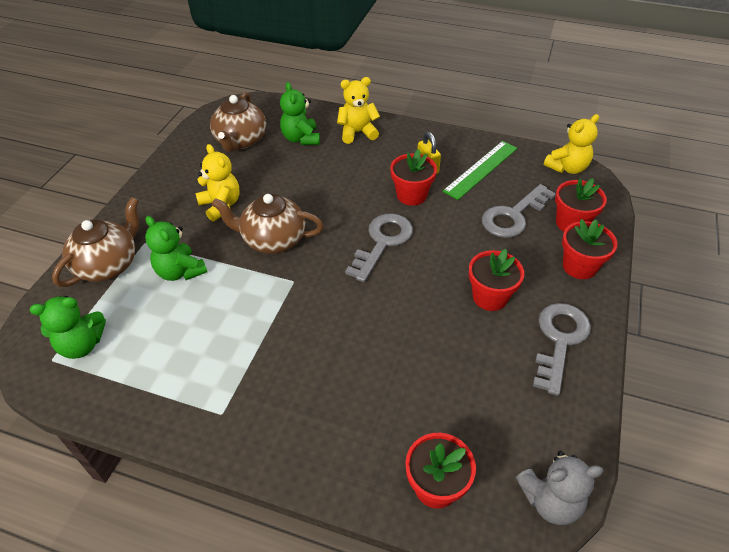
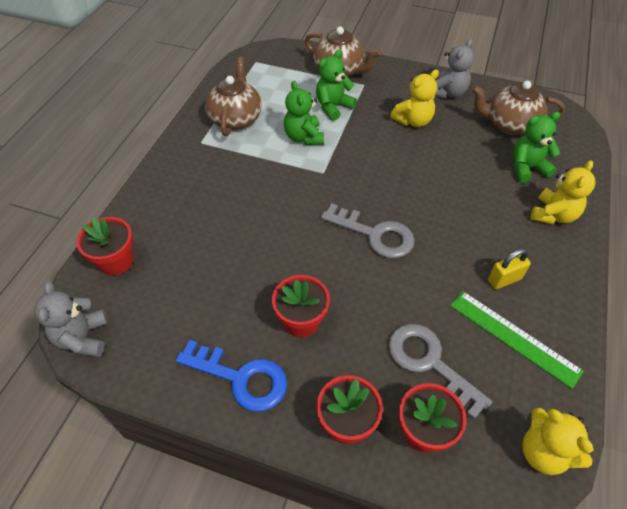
camera: 90 degrees right, 5 degrees up
green teddy bear [30,296,106,359] -> green teddy bear moved to [284,81,324,145]
brown teapot [212,194,324,254] -> brown teapot moved to [205,57,262,136]
yellow teddy bear [337,77,380,144] -> yellow teddy bear turned 45 degrees clockwise [530,160,596,225]
red flower pot [390,149,437,206] -> none
grey key [533,303,591,396] -> blue key [176,340,287,411]
none -> grey teddy bear [435,39,474,99]

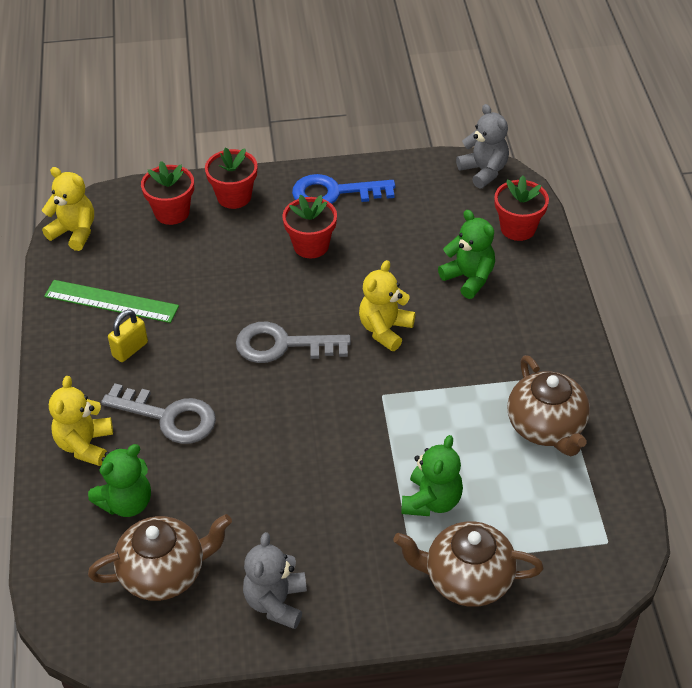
camera: 155 degrees right, 5 degrees down
green teddy bear [284,81,324,145] -> green teddy bear moved to [438,210,495,299]
grey key [388,324,492,419] -> grey key moved to [101,383,216,444]
yellow teddy bear [390,70,439,127] -> yellow teddy bear moved to [359,260,415,351]

